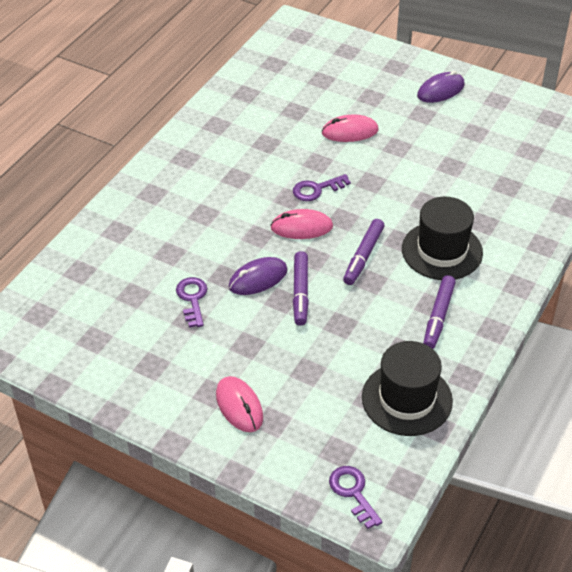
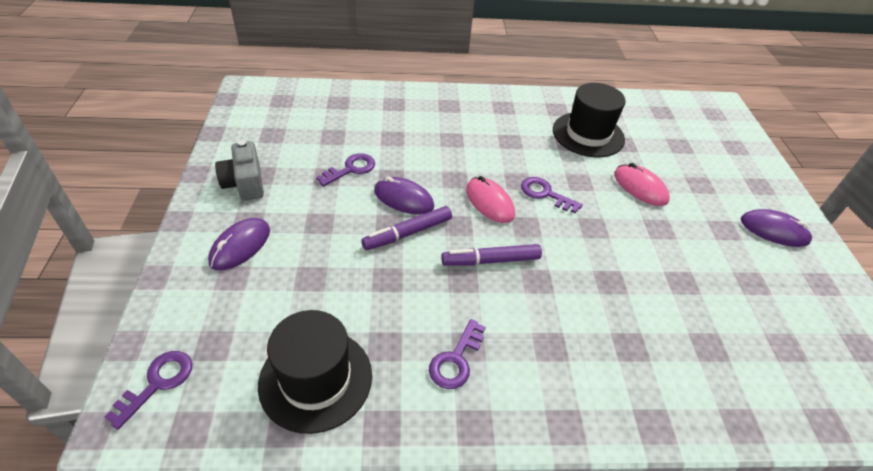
camera: 55 degrees right, 0 degrees up
pink mouse [216,376,263,432] -> purple mouse [208,218,270,270]
black hat [402,197,483,280] -> black hat moved to [553,83,625,157]
purple marker [423,275,456,349] -> purple key [429,319,486,389]
none -> grey camera [215,140,264,201]

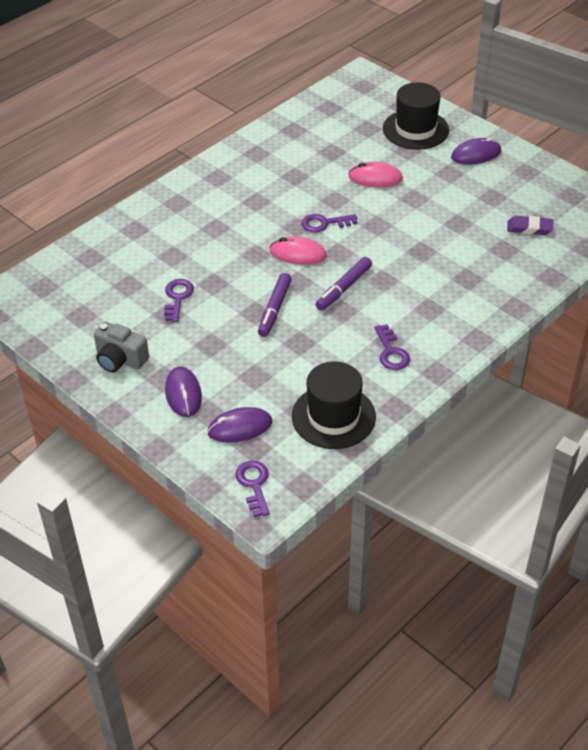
camera: 40 degrees left, 0 degrees up
purple mouse [374,176,434,215] -> purple mouse moved to [207,407,272,443]
black hat [553,83,625,157] -> black hat moved to [383,82,449,150]
none -> purple eraser [507,216,553,235]

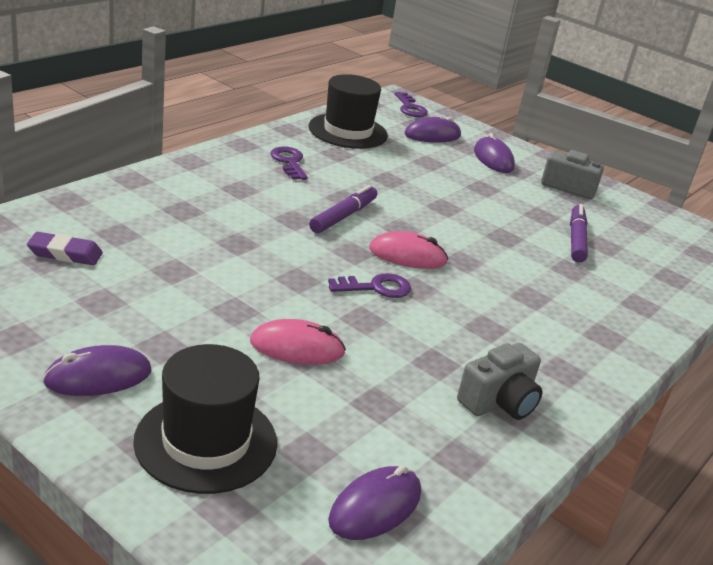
camera: 170 degrees right, 15 degrees down
purple key [164,279,194,322] -> none
purple marker [258,273,292,337] -> purple marker moved to [570,204,588,263]
none -> purple mouse [328,465,421,540]
none -> grey camera [457,343,542,420]

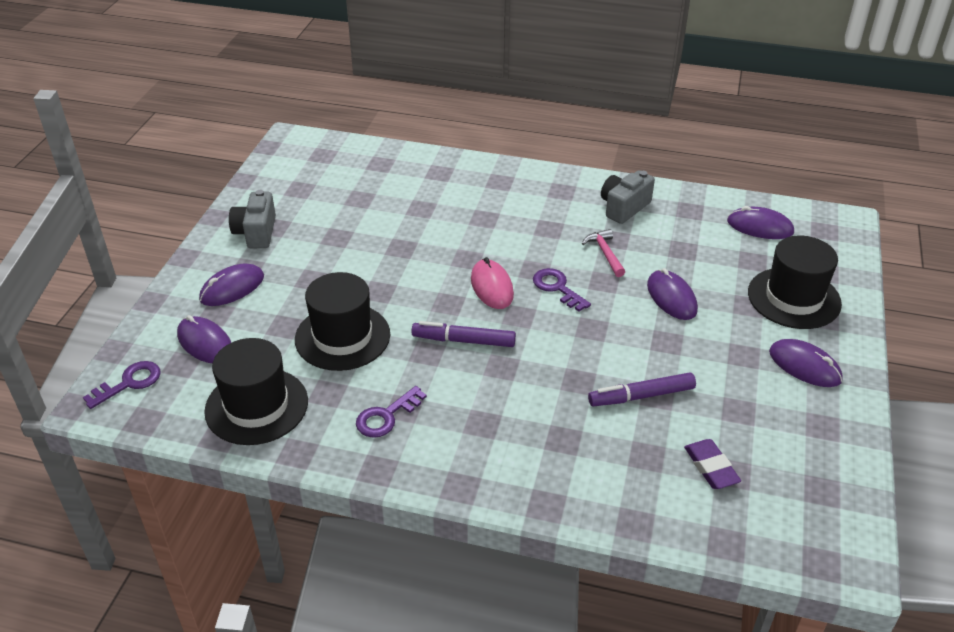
camera: 110 degrees left, 10 degrees up
pink mouse [250,319,346,365] -> purple mouse [647,268,698,320]
grey camera [457,343,542,420] -> grey camera turned 75 degrees counterclockwise [601,170,655,224]
purple marker [570,204,588,263] -> purple marker moved to [588,373,696,406]
none -> black hat [295,272,390,371]
none -> pink hammer [582,229,625,277]

